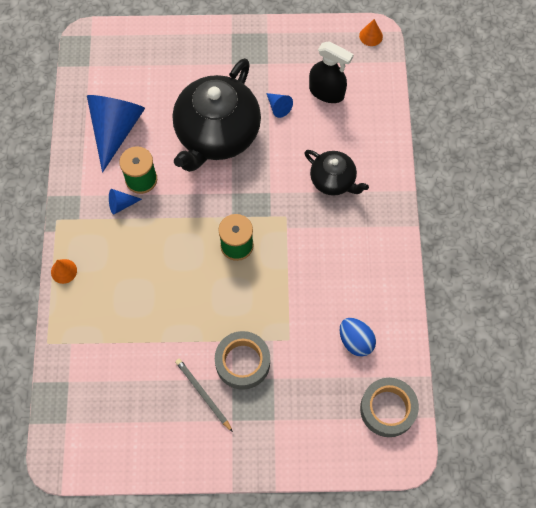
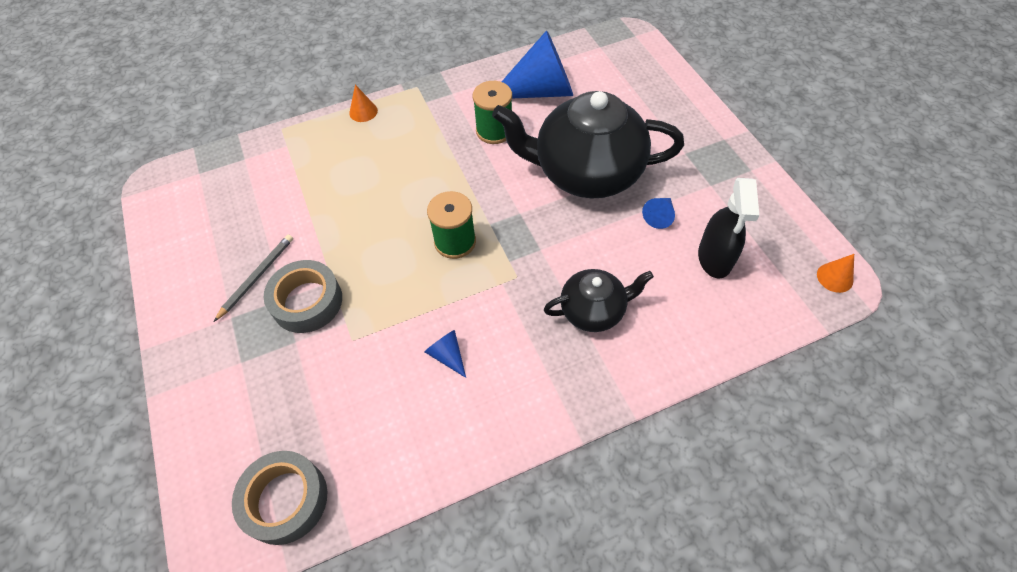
camera: 70 degrees right, 10 degrees down
blue cone [109,189,142,214] -> blue cone moved to [424,330,466,378]
black teapot [304,150,369,196] -> black teapot turned 120 degrees counterclockwise [544,269,654,332]
blue egg [340,318,376,357] -> none

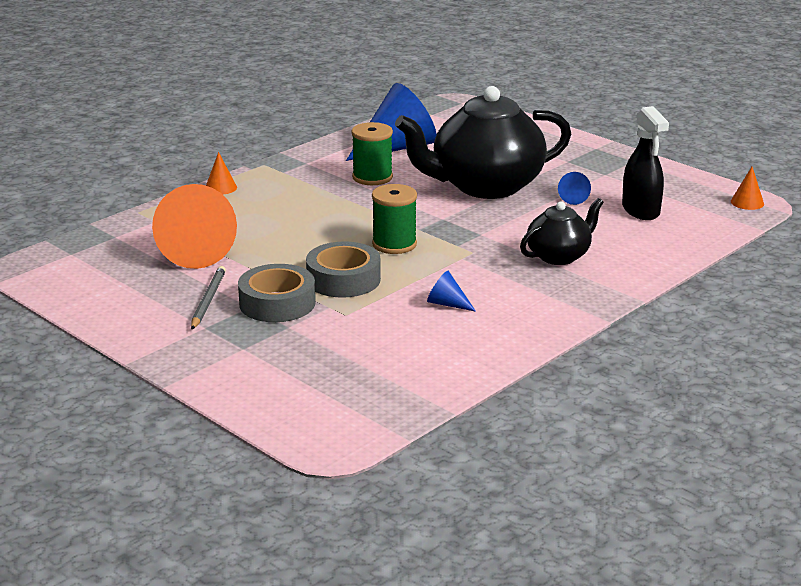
camera: 25 degrees left, 30 degrees down
grey tape [232,451,327,545] -> grey tape moved to [306,241,381,298]
none -> orange cone [152,184,237,269]

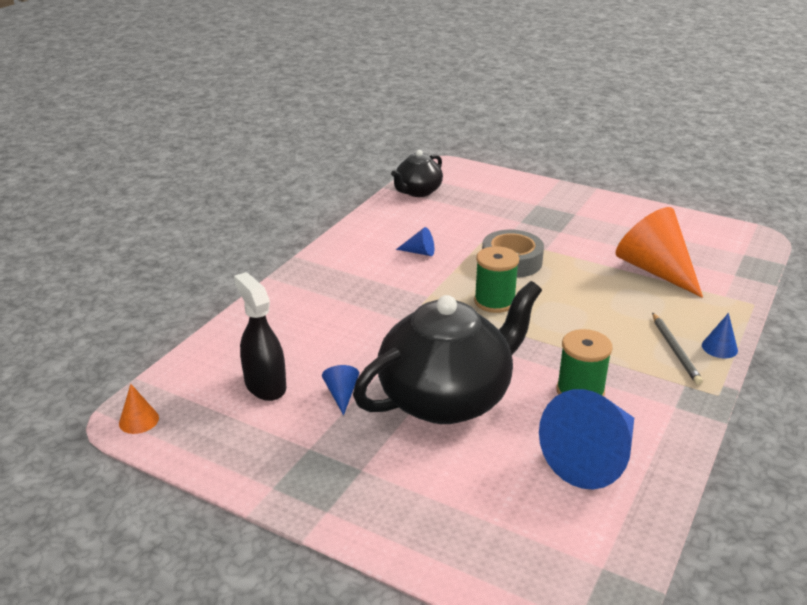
camera: 165 degrees right, 5 degrees up
grey pencil [191,266,226,330] -> grey pencil moved to [652,313,703,385]
orange cone [206,152,237,195] -> blue cone [702,313,738,358]
grey tape [238,264,316,322] -> none
black teapot [520,198,604,265] -> black teapot moved to [391,150,443,197]

